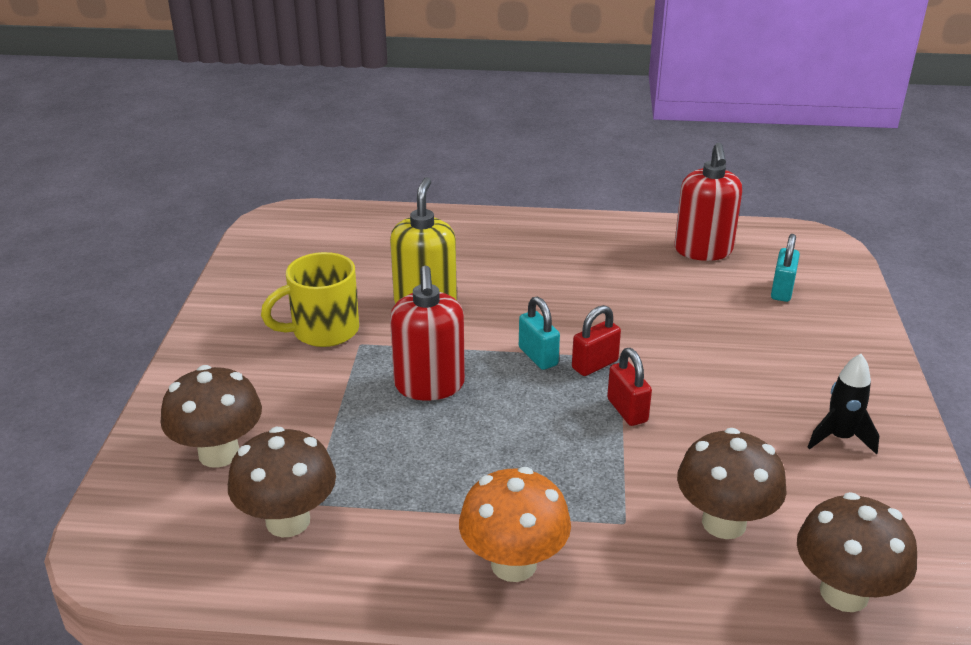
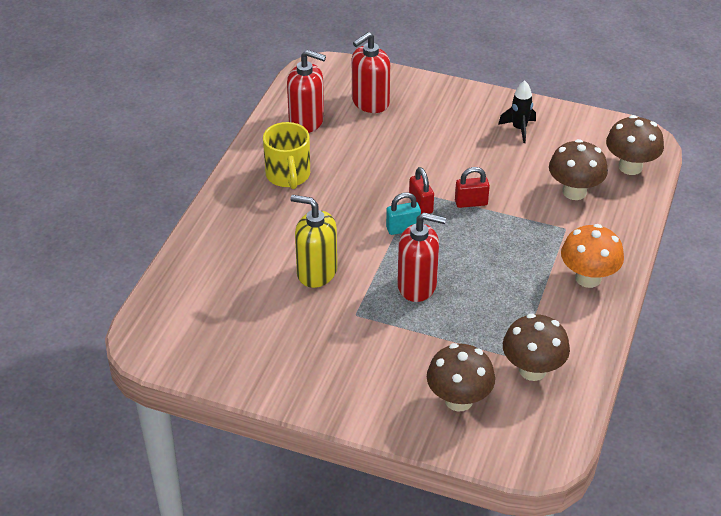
camera: 75 degrees left, 10 degrees up
yellow mug [261,252,359,347] -> yellow mug moved to [263,122,310,189]
turquoise padlock [771,234,800,302] -> red soap dispenser [352,32,390,113]

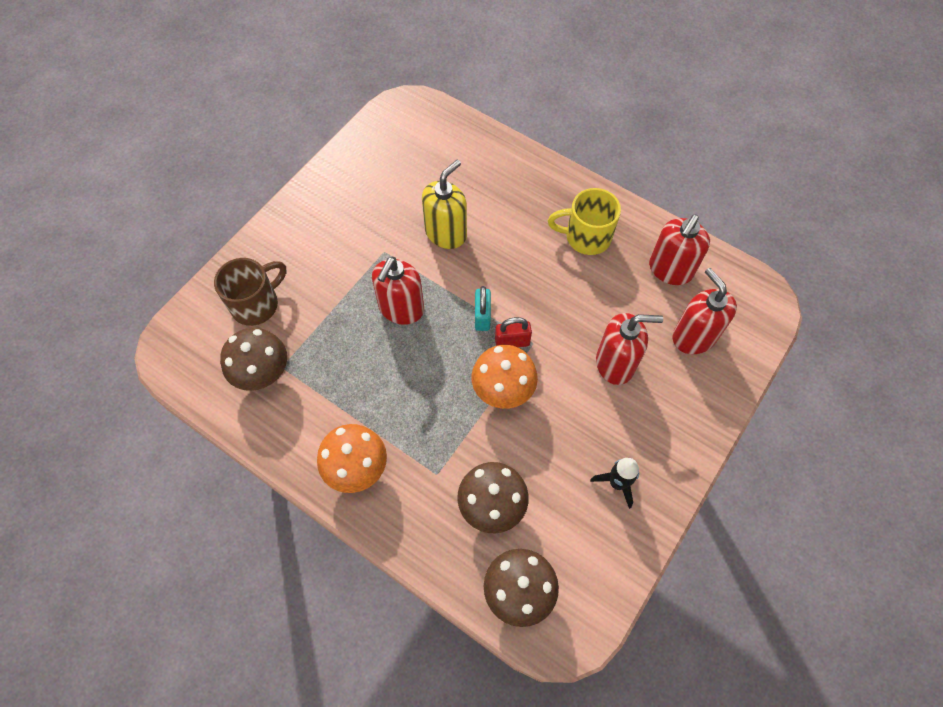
camera: 105 degrees right, 20 degrees up
brown mushroom [427,343,495,411] -> brown mug [214,258,286,326]
red padlock [455,167,490,208] -> orange mushroom [471,345,538,409]
none -> red soap dispenser [596,313,663,385]

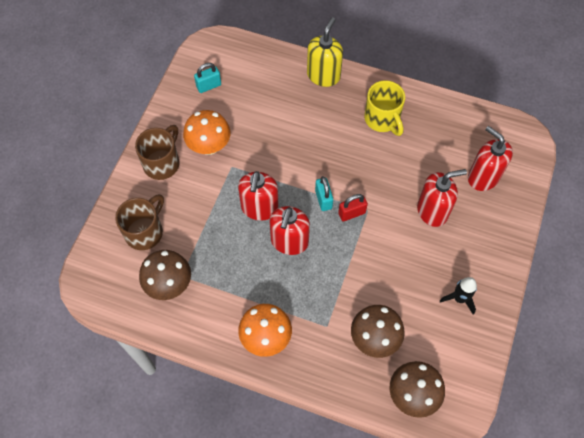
camera: 15 degrees left, 0 degrees up
yellow soap dispenser [422,160,467,249] -> yellow soap dispenser moved to [307,17,343,87]
orange mushroom [471,345,538,409] -> orange mushroom moved to [183,110,230,155]
yellow mug [548,188,621,255] -> yellow mug turned 105 degrees counterclockwise [364,80,405,136]
red soap dispenser [649,215,710,285] -> red soap dispenser moved to [269,206,310,255]
none -> brown mug [135,125,179,180]
none -> turquoise padlock [194,63,221,93]

